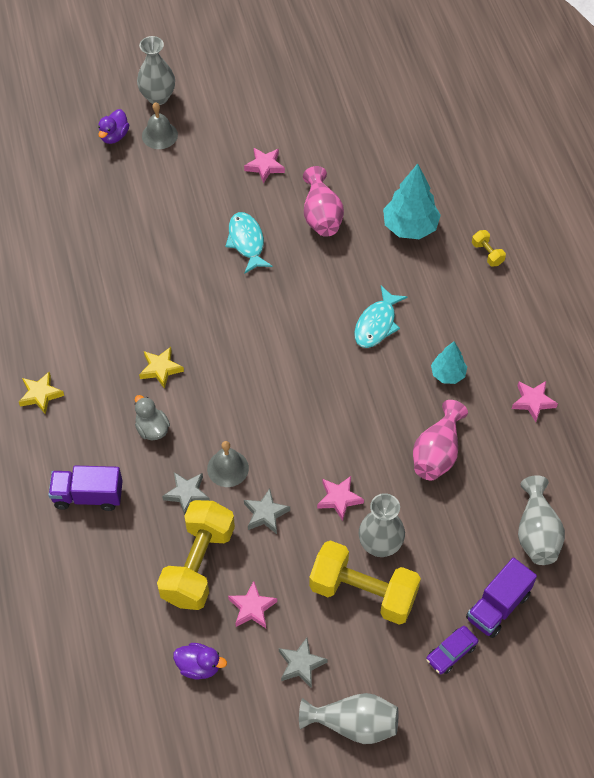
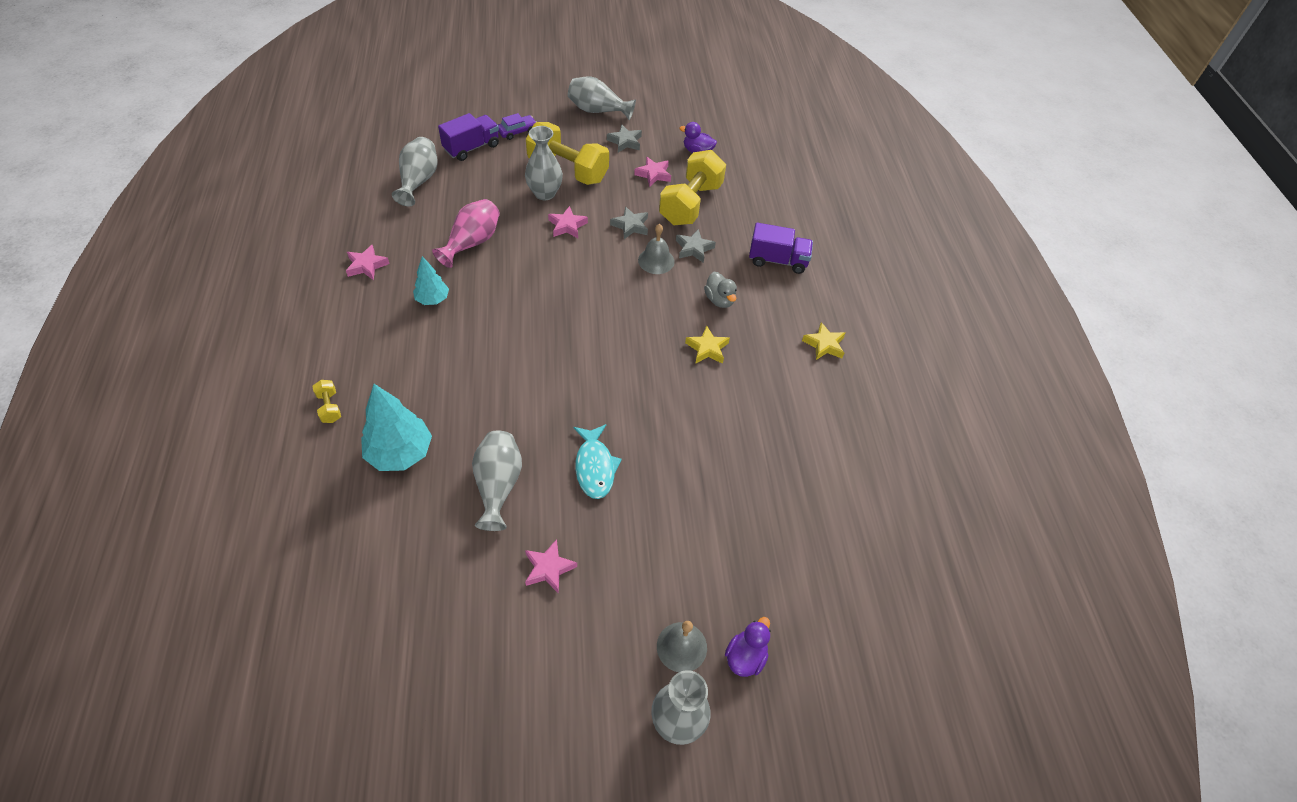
camera: 175 degrees left, 5 degrees down
pink vase [303,166,344,237] -> grey vase [472,431,522,531]
turquoise fish [354,286,407,348] -> none

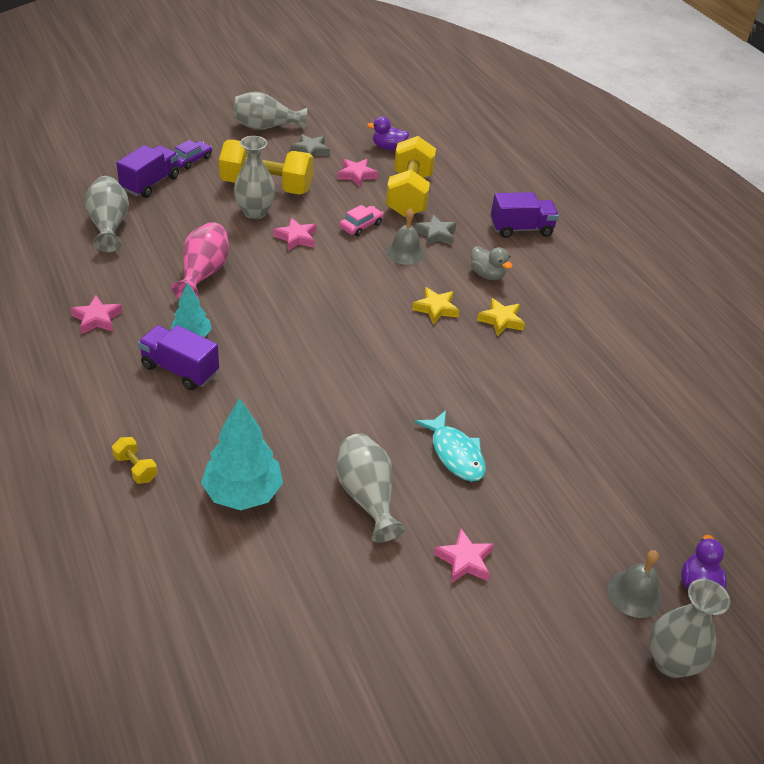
camera: 20 degrees left, 10 degrees down
grey star [610,207,648,239] -> pink car [339,205,384,236]
yellow star [802,322,845,360] -> yellow star moved to [412,287,460,324]
none -> purple truck [138,325,219,390]

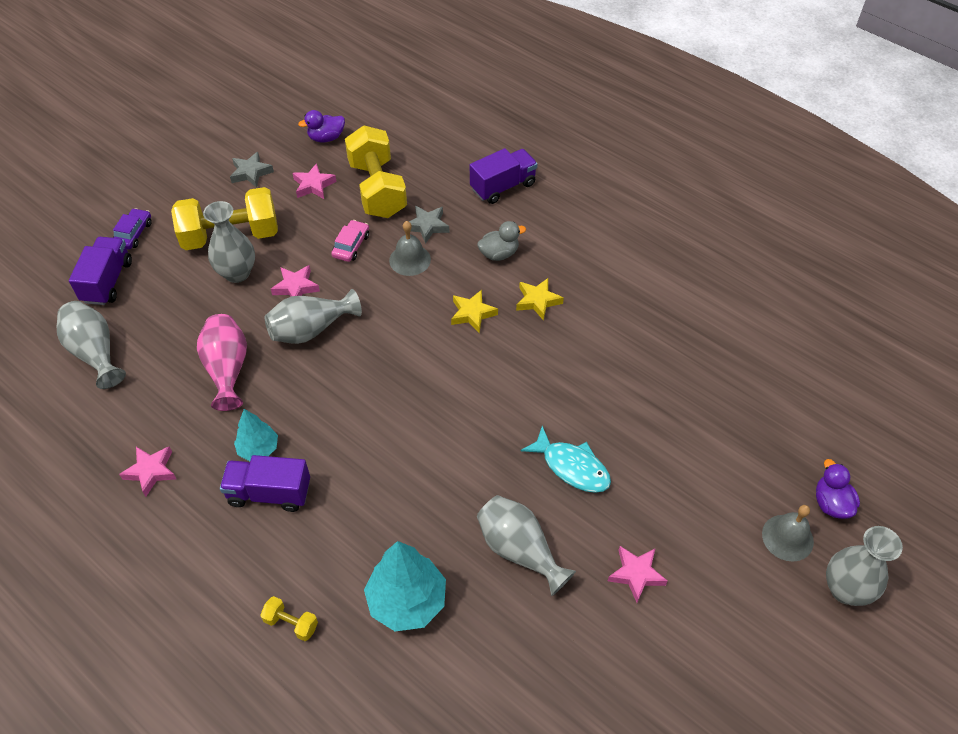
camera: 20 degrees left, 10 degrees up
grey vase [233,92,307,130] -> grey vase moved to [265,289,362,344]
grey duck [471,246,513,280] -> grey duck turned 45 degrees counterclockwise [477,221,526,261]

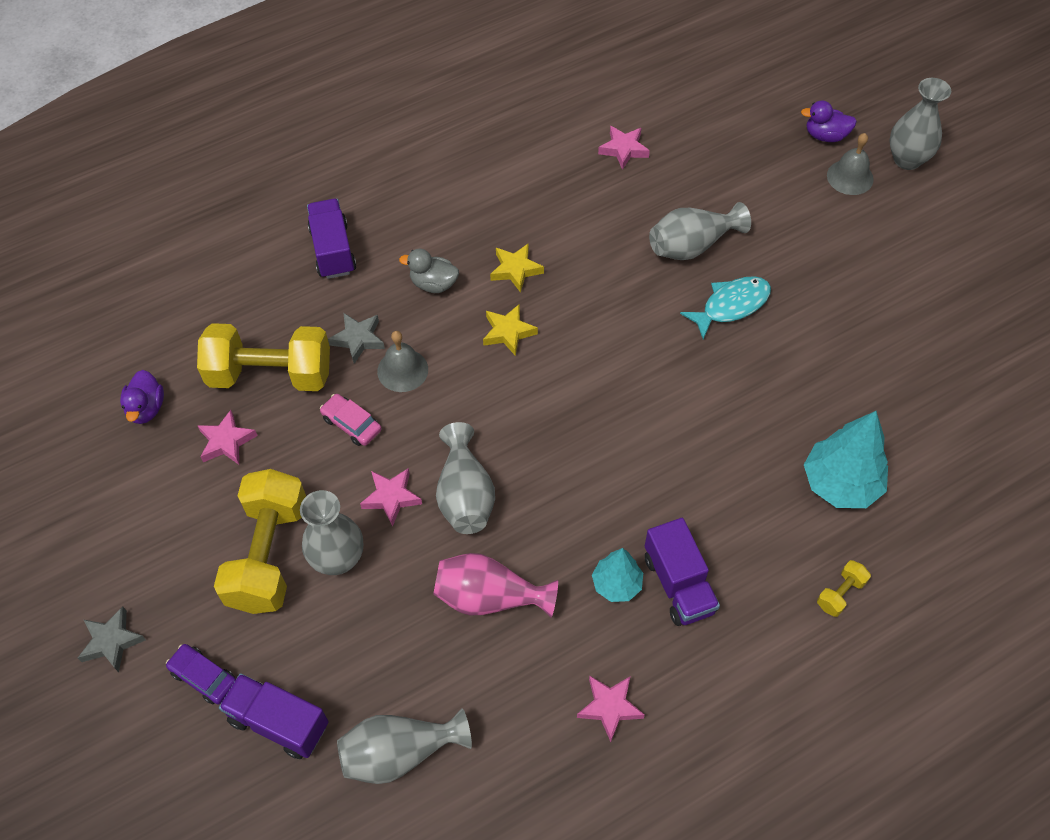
camera: 70 degrees left, 5 degrees up
purple truck [220,455,310,512] -> purple truck turned 45 degrees counterclockwise [645,518,720,626]
grey star [230,152,274,188] -> grey star moved to [78,606,146,672]
grey duck [477,221,526,261] -> grey duck turned 75 degrees counterclockwise [399,249,459,293]
grey vase [477,495,576,596] -> grey vase moved to [649,202,751,260]
pink star [608,546,668,603] -> pink star moved to [598,126,650,170]

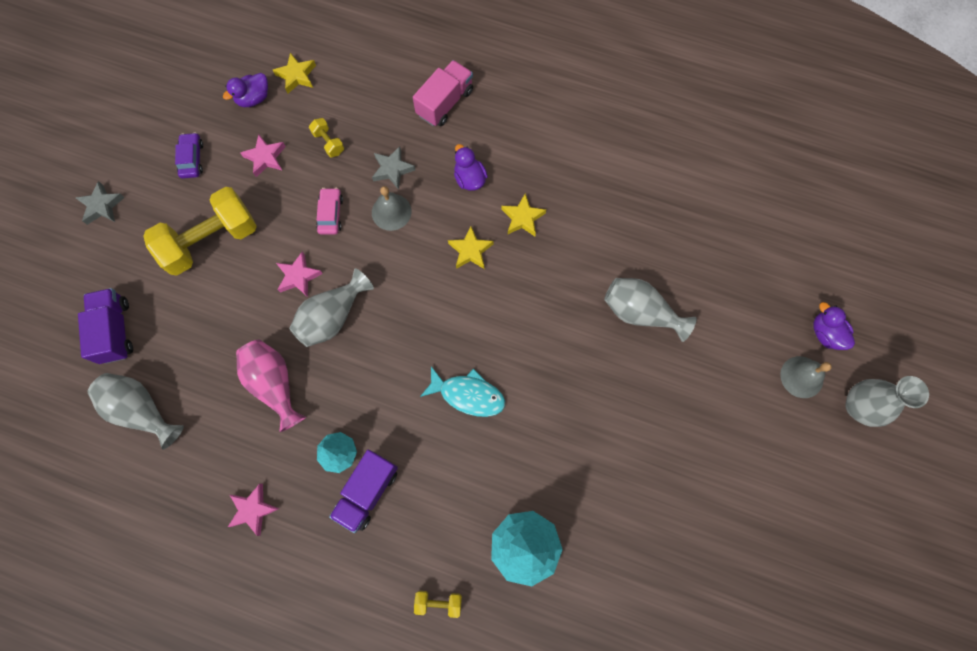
camera: 50 degrees right, 15 degrees up
purple car [166,644,236,704] -> purple car moved to [175,132,203,179]
yellow dumbbell [197,323,330,391] -> yellow dumbbell [309,118,344,157], size x0.42
grey vase [300,490,363,575] -> none
purple truck [307,199,356,279] -> pink truck [413,60,473,126]
grey duck [399,249,459,293] -> purple duck [454,144,488,191]
pink star [598,126,650,170] -> none
turquoise fish [680,276,771,339] -> turquoise fish moved to [420,366,505,417]
none -> yellow star [273,53,316,94]

